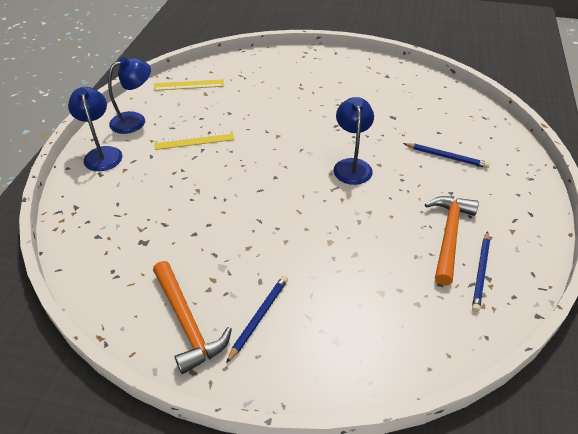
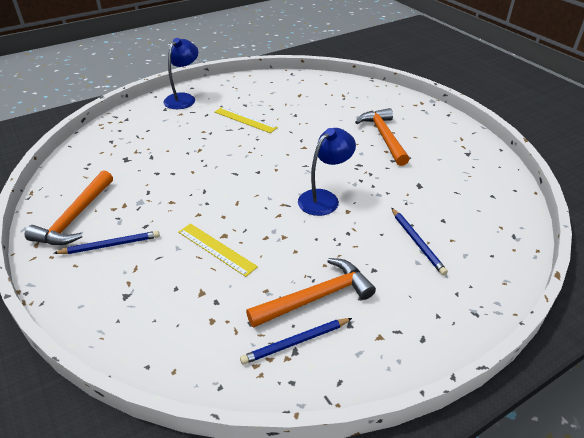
camera: 45 degrees right, 5 degrees down
blue lamp [108,57,151,134] -> none
yellow ruler [153,79,224,91] -> yellow ruler moved to [178,223,258,277]
none -> orange hammer [355,108,409,166]

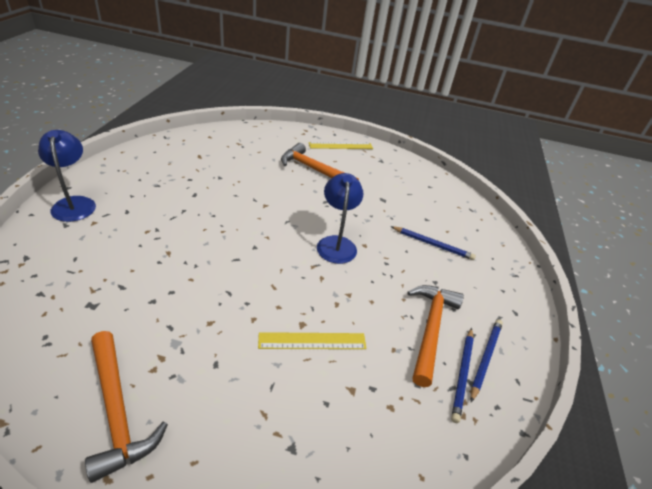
camera: 50 degrees left, 0 degrees up
blue pencil [53,231,160,254] -> blue pencil moved to [470,319,503,402]
yellow ruler [215,107,278,133] -> yellow ruler moved to [309,142,373,149]

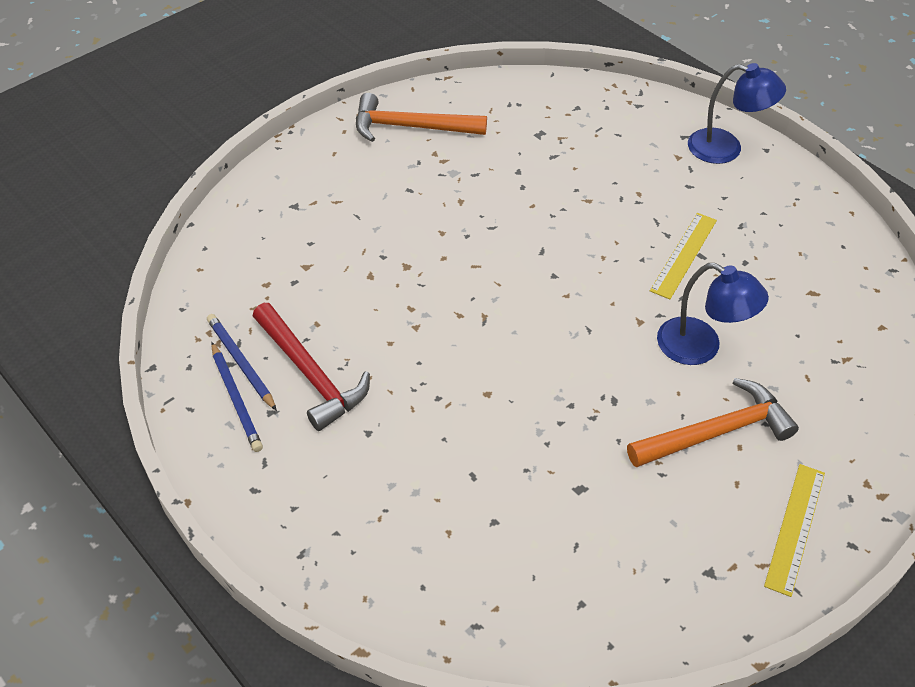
camera: 130 degrees right, 10 degrees up
yellow ruler [258,332,367,349] -> yellow ruler moved to [650,213,717,299]
blue lamp [317,173,363,264] -> blue lamp moved to [657,263,769,365]
blue pencil [391,226,476,260] -> none
orange hammer [407,285,464,387] -> red hammer [253,303,370,431]

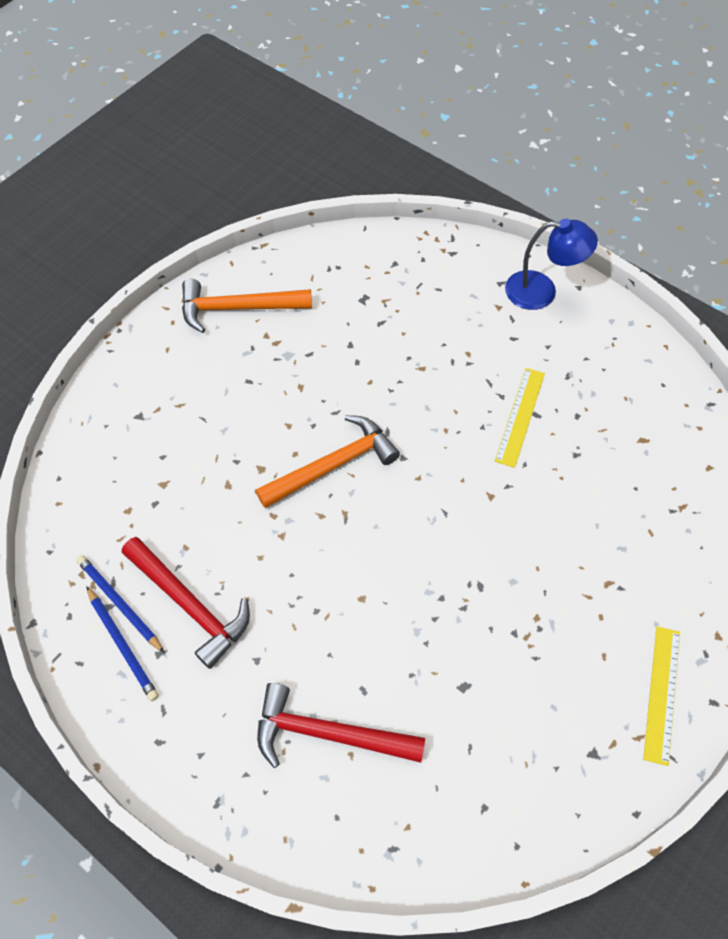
camera: 10 degrees left, 10 degrees up
orange hammer [627,378,799,467] -> orange hammer moved to [255,415,400,508]
blue lamp [657,263,769,365] -> none
none -> red hammer [257,683,425,768]

